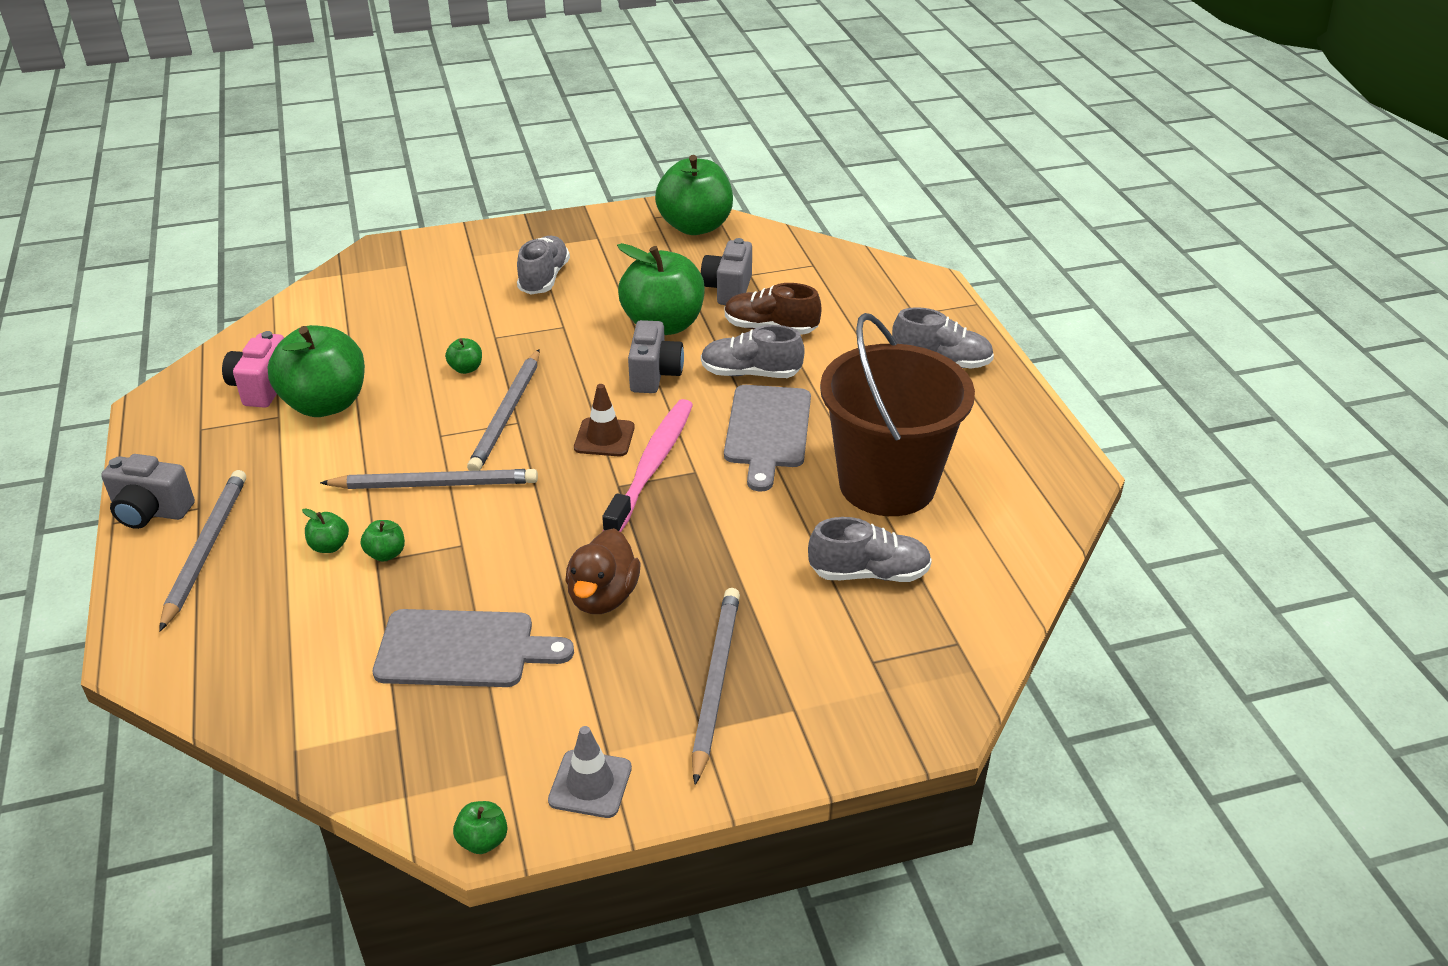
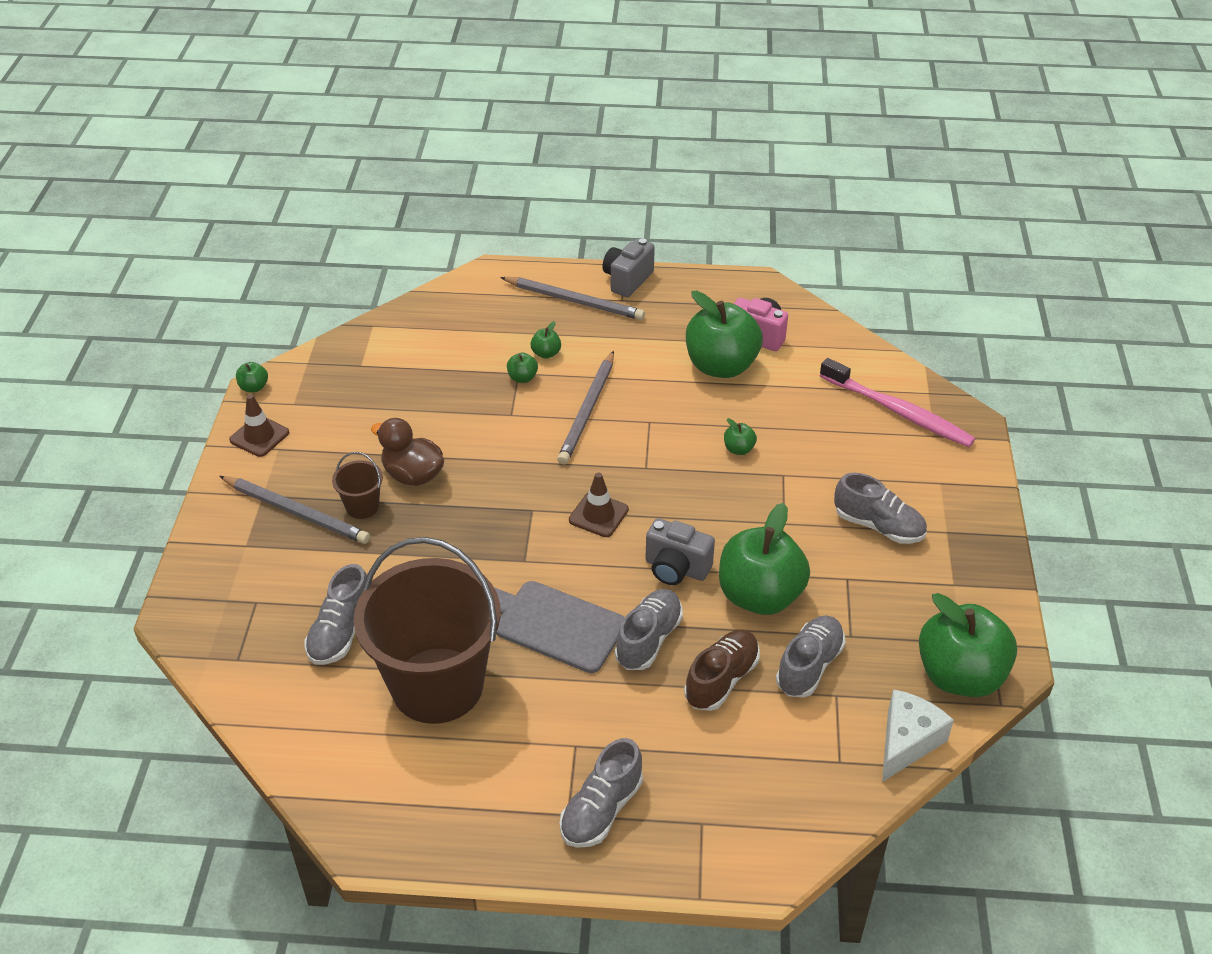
camera: 110 degrees right, 5 degrees up
grey cutting board [373,609,574,687] -> none
grey pencil [467,349,540,471] -> none
grey traffic cone [548,726,632,818] -> brown traffic cone [229,394,289,457]
pink toothbrush [602,399,693,532] -> pink toothbrush moved to [820,358,975,447]
grey camera [701,238,752,305] -> grey shoe [776,615,846,697]
none -> brown bucket [332,452,383,519]
none -> white cheese [882,689,954,782]

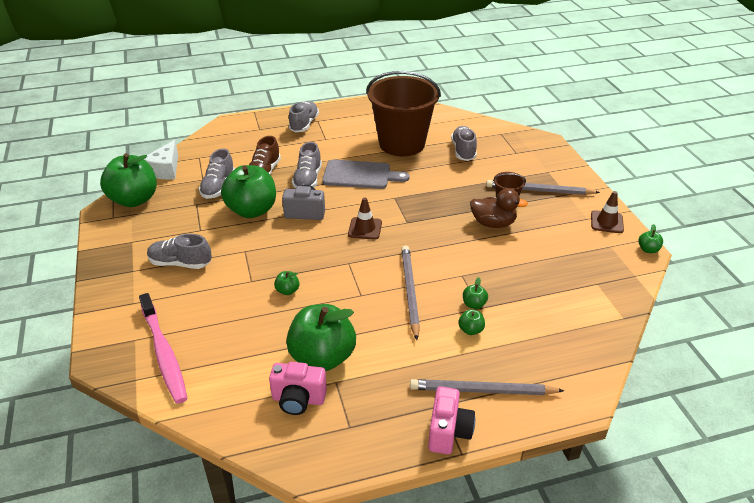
camera: 160 degrees right, 5 degrees down
grey camera [602,238,655,297] -> pink camera [428,386,475,454]
pink toothbrush [820,358,975,447] -> pink toothbrush turned 135 degrees counterclockwise [139,293,187,404]

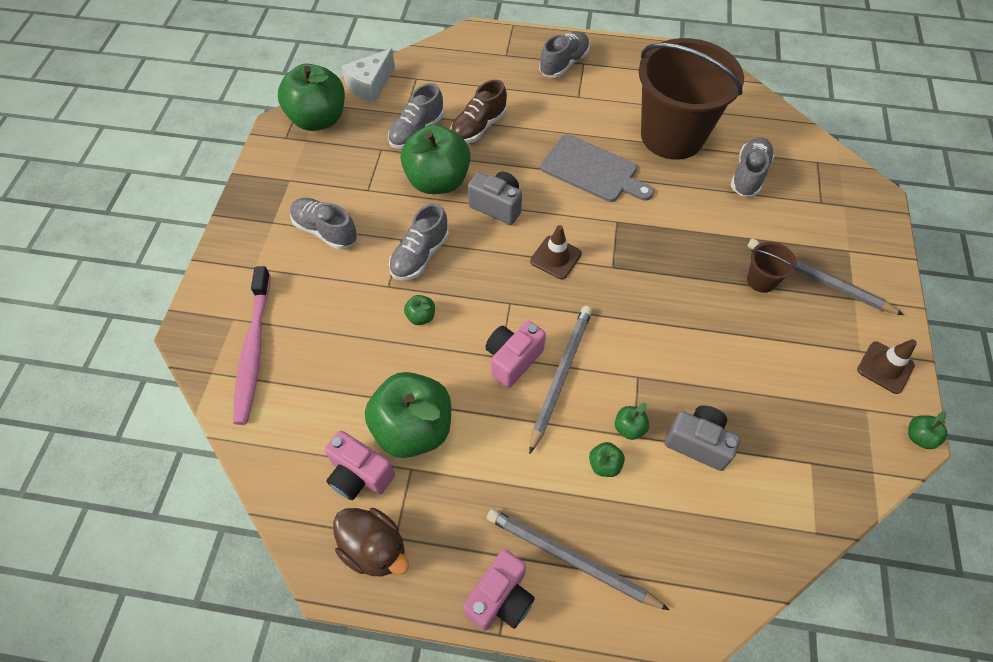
camera: 25 degrees right, 20 degrees up
grey shoe [292,142,322,189] -> grey shoe moved to [389,203,449,280]
brown duck [470,188,528,228] -> brown duck moved to [333,508,409,576]
none -> pink camera [485,321,546,388]
none -> grey camera [665,405,741,471]

